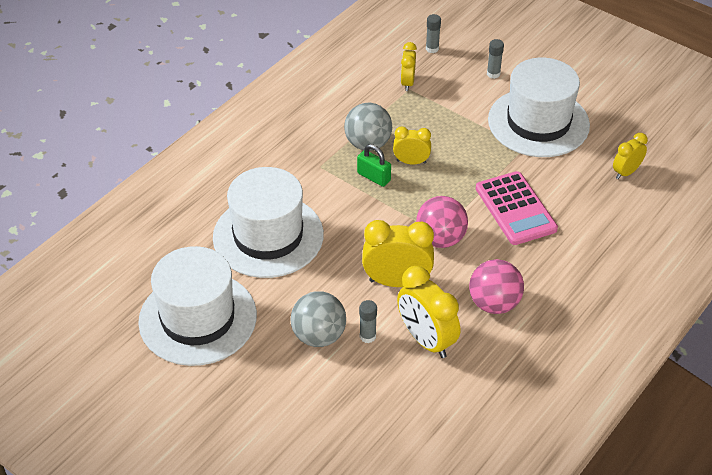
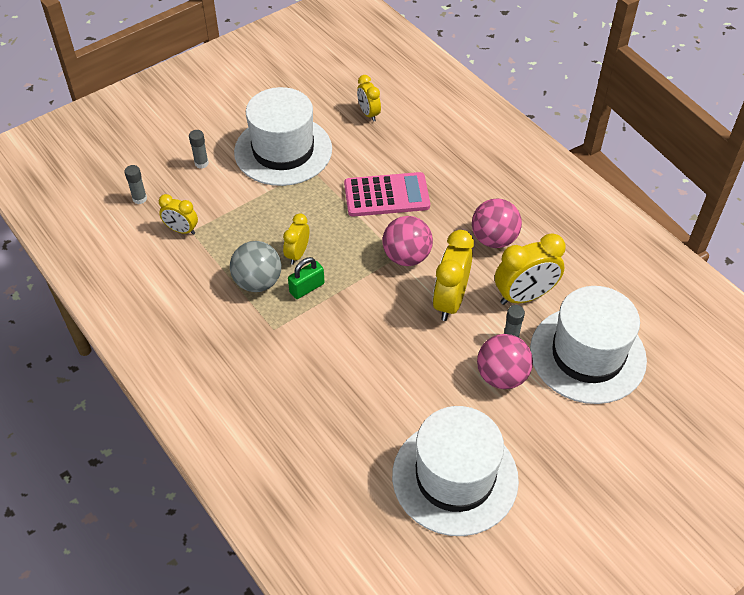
camera: 75 degrees left, 5 degrees up
white hat [213,167,324,278] -> white hat moved to [530,286,647,404]
grey ball [291,291,346,347] -> pink ball [477,334,533,389]

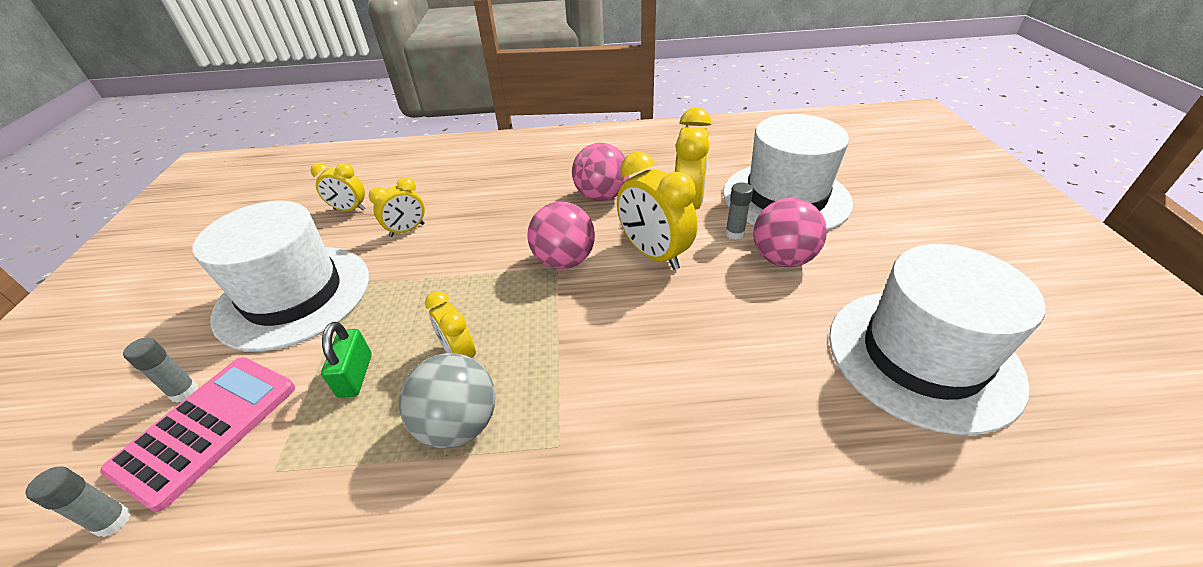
camera: 55 degrees left, 10 degrees down
yellow clock [159,194,198,235] -> yellow clock moved to [369,177,425,237]
green padlock [288,257,325,299] -> green padlock moved to [321,322,372,398]
pink calculator [344,172,430,217] -> pink calculator moved to [100,357,295,512]

